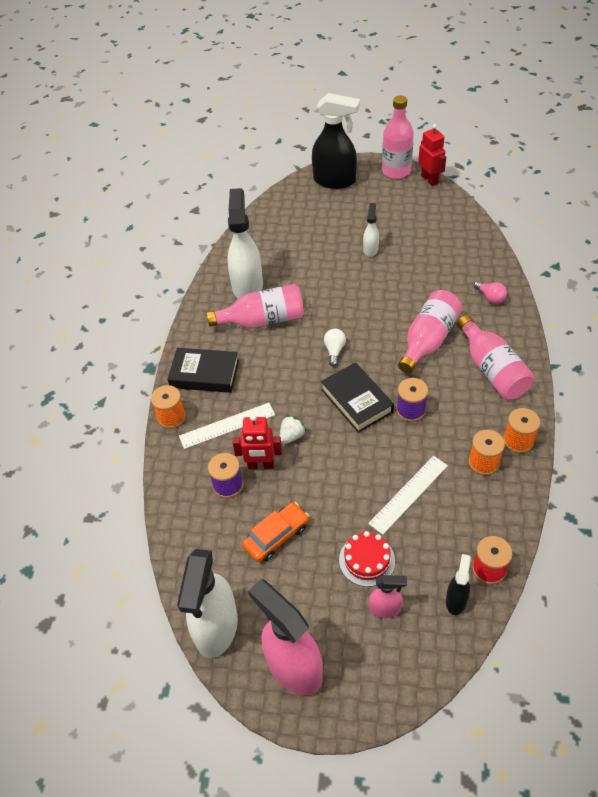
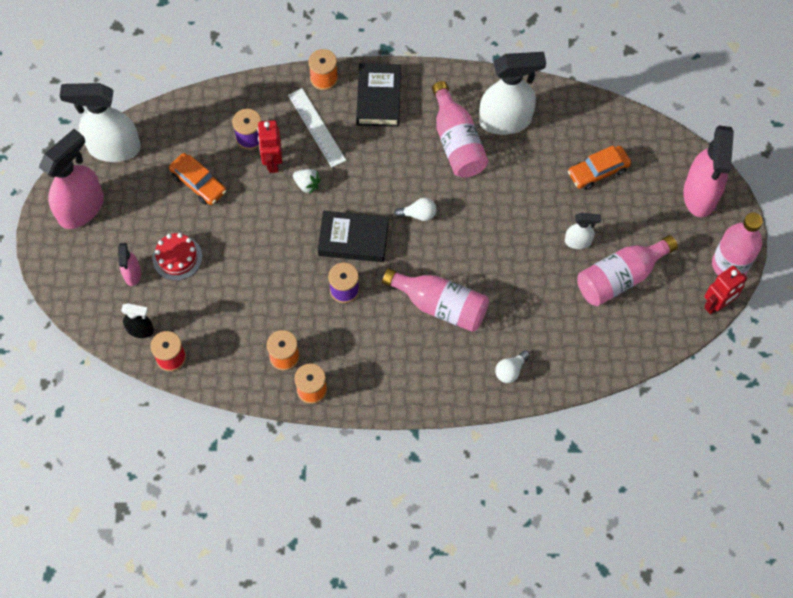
camera: 80 degrees right, 15 degrees up
black spray bottle [312,93,360,189] -> pink spray bottle [683,125,734,217]
black book [321,362,394,433] -> black book turned 45 degrees clockwise [318,211,389,262]
white ruler [368,456,448,535] -> none
pink bottle [457,315,534,399] -> pink bottle moved to [577,235,678,306]
pink light bulb [474,281,507,304] -> white light bulb [495,350,530,383]
none -> orange car [568,145,631,190]

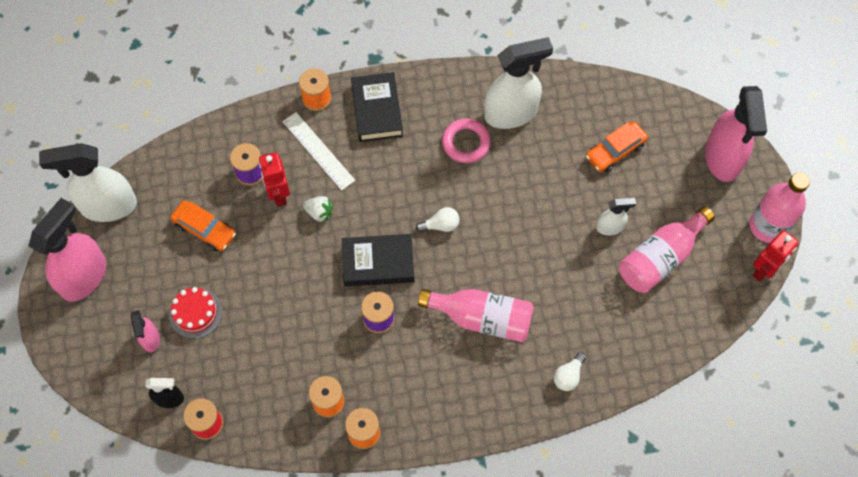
camera: 10 degrees left, 0 degrees up
pink bottle [432,81,488,178] -> pink ring [442,119,491,163]

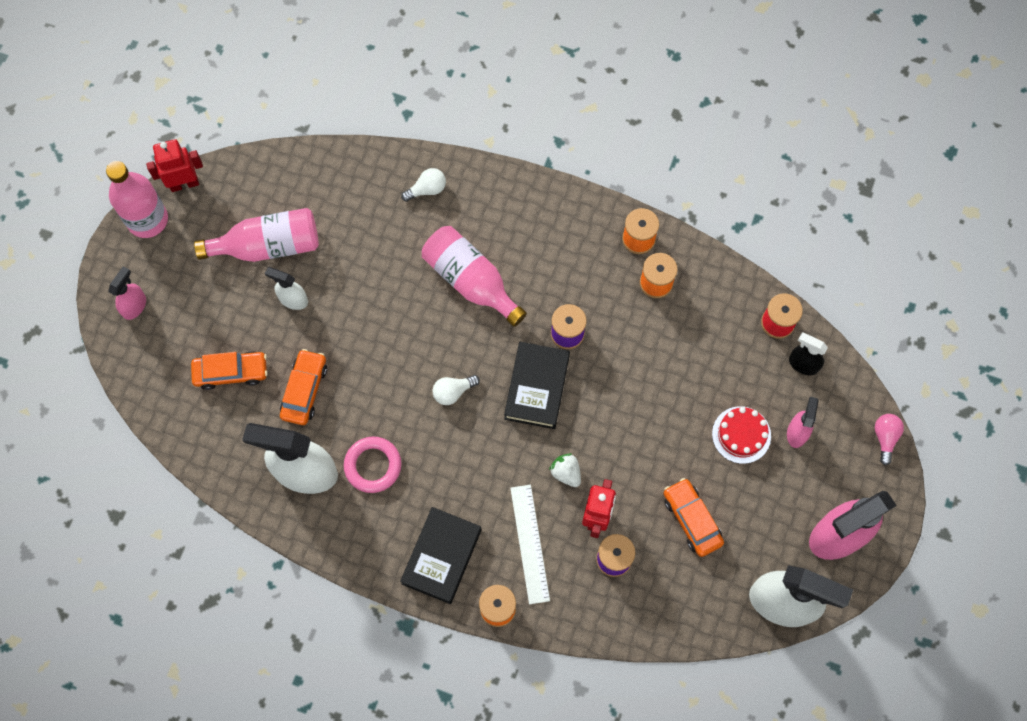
camera: 150 degrees left, 5 degrees up
black book [342,234,414,287] -> black book turned 75 degrees clockwise [504,342,570,429]
white light bulb [416,207,460,232] -> white light bulb turned 45 degrees counterclockwise [432,375,480,405]
pink spray bottle [705,86,767,182] -> pink spray bottle [108,267,146,320], size x0.50
none -> orange car [280,349,327,425]
none -> pink light bulb [875,414,904,466]

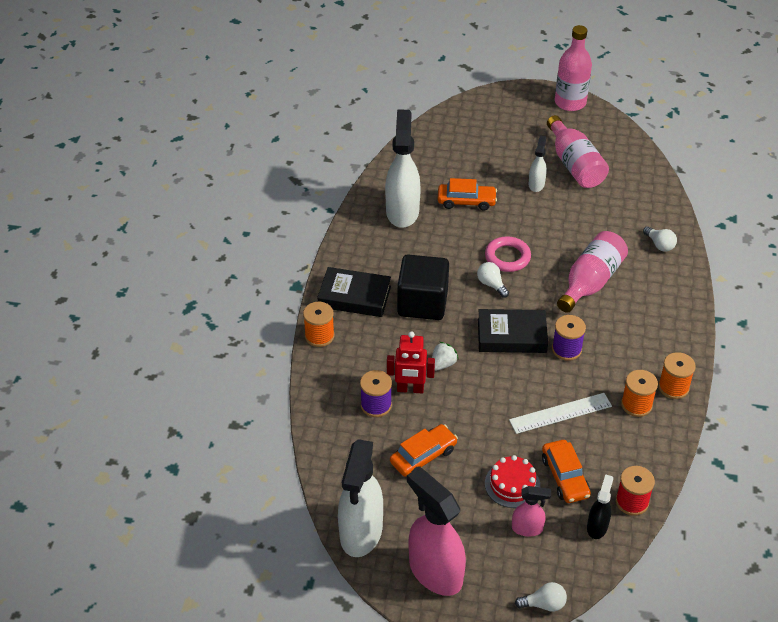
camera: 80 degrees right, 25 degrees down
pink spray bottle [108,267,146,320] -> none
red robot [146,139,203,192] -> none
orange car [191,351,268,390] -> orange car moved to [542,440,591,503]
pink ring [344,437,401,493] -> pink ring moved to [485,236,531,272]
white ruler [510,485,550,604] -> white ruler moved to [509,393,612,434]
pink light bulb [875,414,904,466] -> white light bulb [515,582,567,612]
none -> black cube [397,255,449,320]

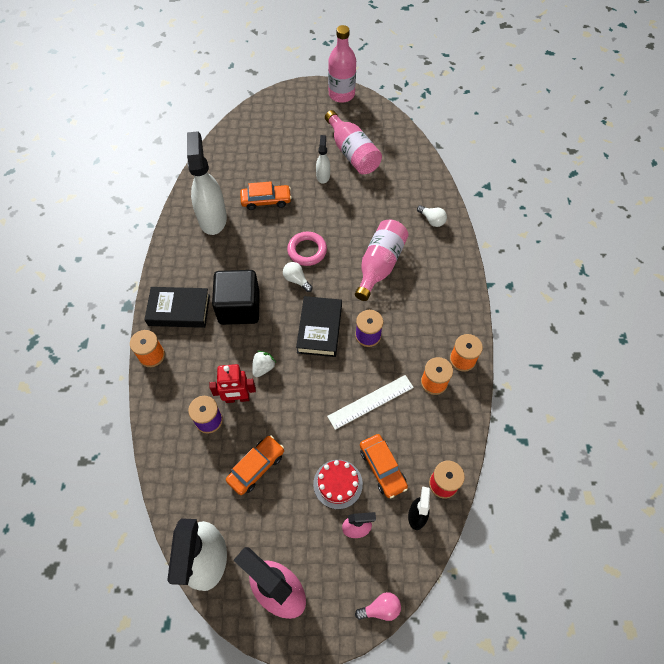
camera: 10 degrees left, 15 degrees up
black book [478,309,548,353] -> black book turned 75 degrees counterclockwise [296,296,342,357]
white light bulb [515,582,567,612] -> pink light bulb [355,592,401,621]

